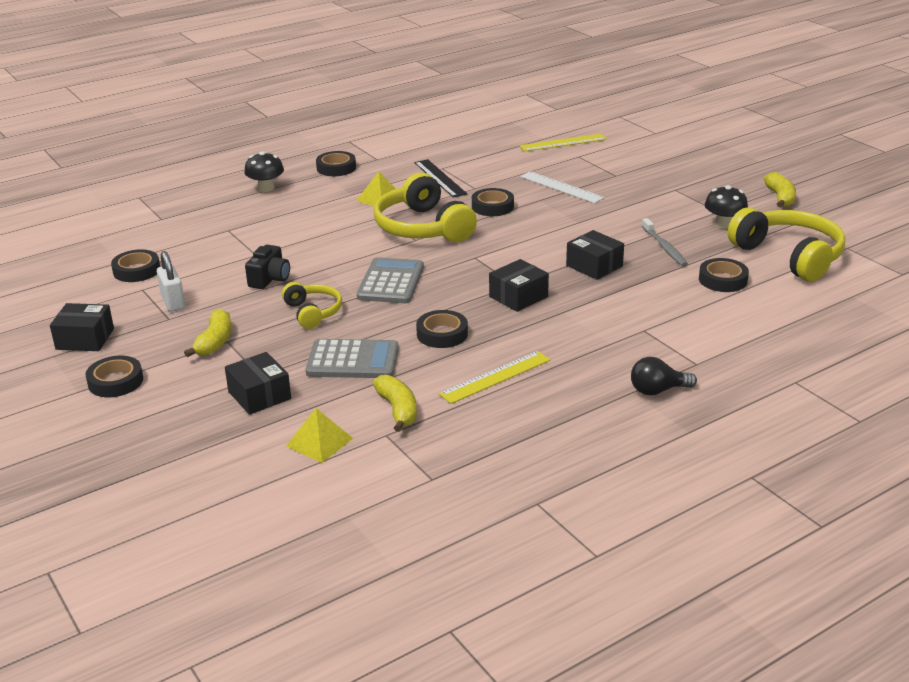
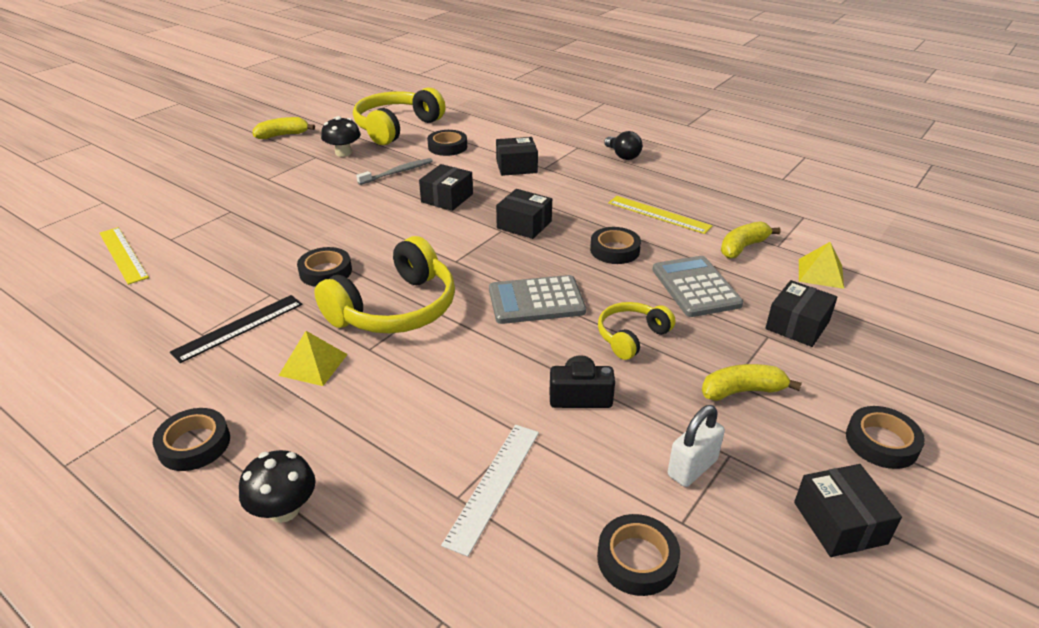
camera: 110 degrees left, 5 degrees up
white ruler [520,171,605,203] -> white ruler moved to [441,425,539,557]
none -> black box [496,137,538,176]

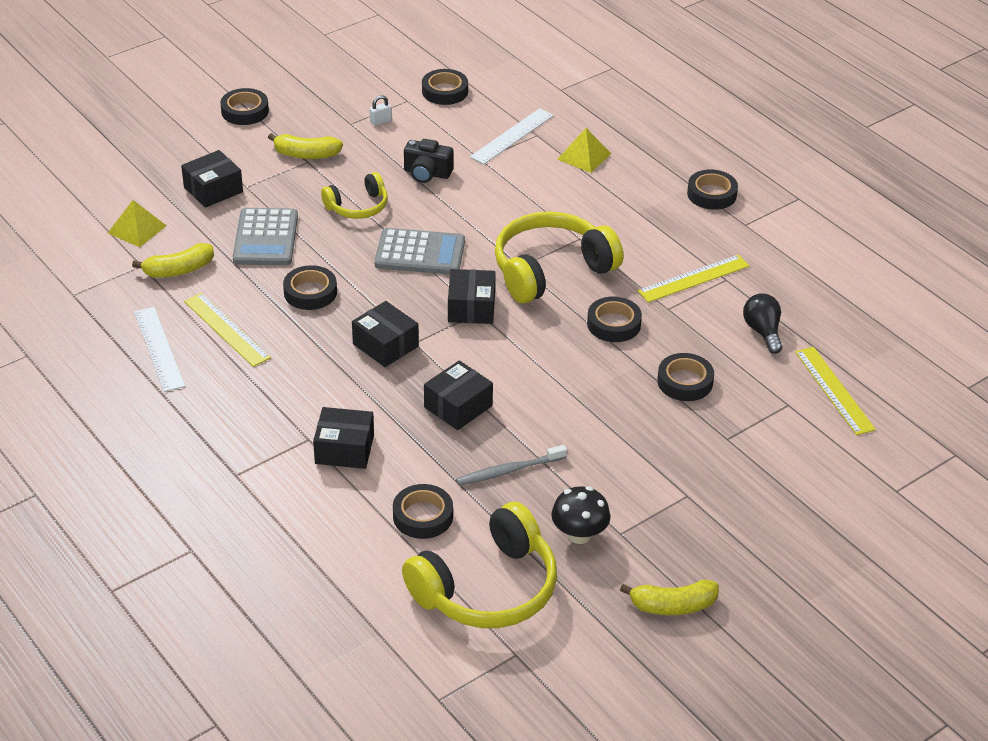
camera: 165 degrees left, 5 degrees up
black ruler [170,295,302,363] -> yellow ruler [637,255,749,303]
black mushroom [239,450,315,523] -> none
yellow pyramid [278,331,348,386] -> yellow pyramid moved to [557,128,611,173]
black light bulb [604,131,642,160] -> black light bulb moved to [743,293,783,354]
white padlock [668,405,725,487] -> white padlock [369,95,392,126], size x0.56
black box [794,464,902,557] -> black box moved to [448,269,496,324]
none -> white ruler [134,307,185,392]
none -> black tape [657,353,714,401]

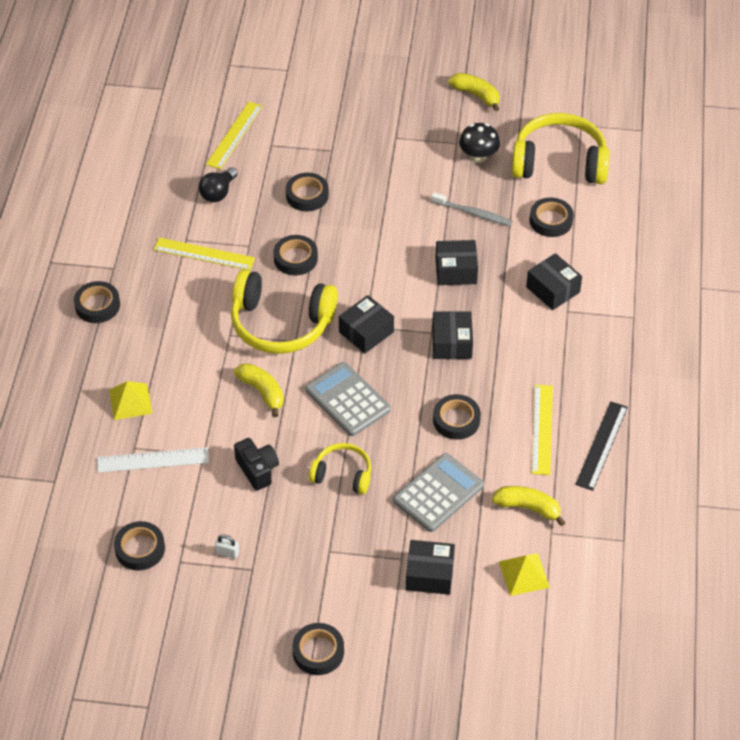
camera: 135 degrees left, 10 degrees up
white ruler [134,307,185,392] -> black ruler [575,402,628,491]
yellow banana [268,133,343,159] -> yellow banana moved to [234,363,284,417]

